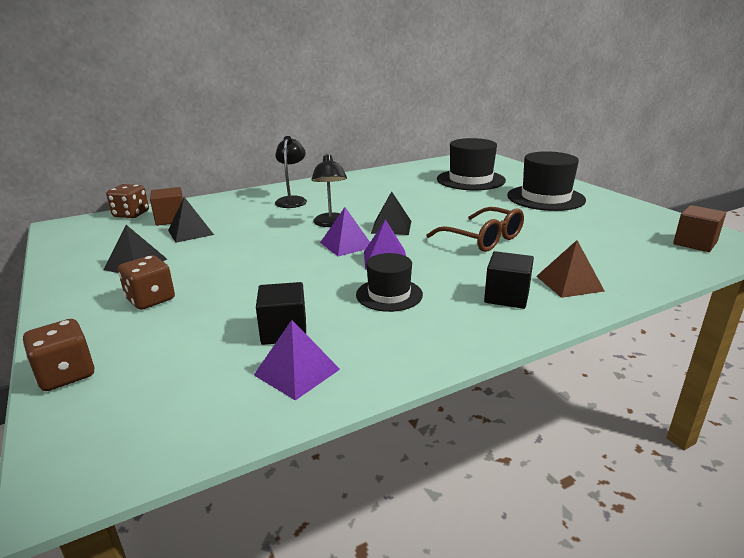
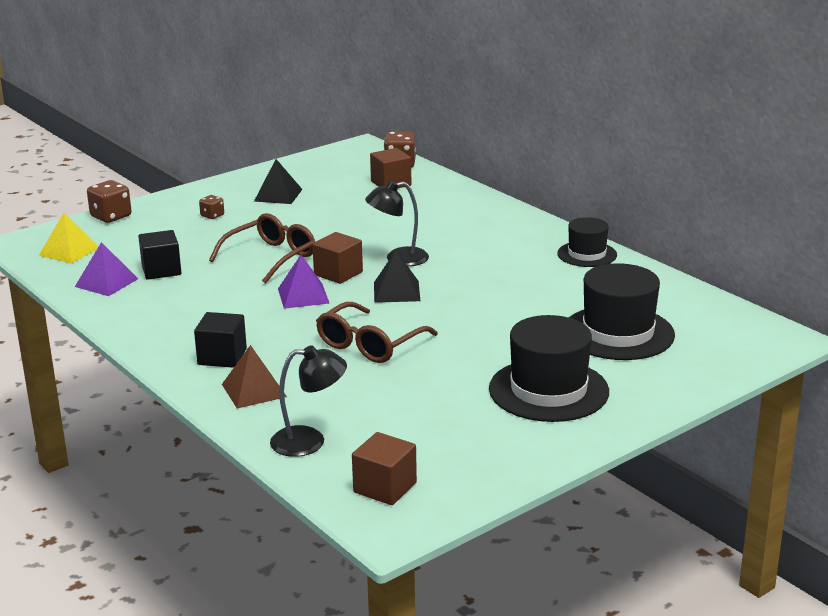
camera: 80 degrees right, 0 degrees up
brown dice [118,255,175,310] -> brown dice [199,195,224,219], size x0.57
black pyramid [168,197,214,243] -> none
black lamp [275,136,307,208] -> black lamp moved to [270,345,347,457]
purple pyramid [320,207,370,256] -> brown cube [312,232,363,284]
black hat [356,253,423,312] -> black hat moved to [557,217,617,267]
none -> yellow pyramid [39,213,99,264]
none -> brown glasses [209,213,315,284]

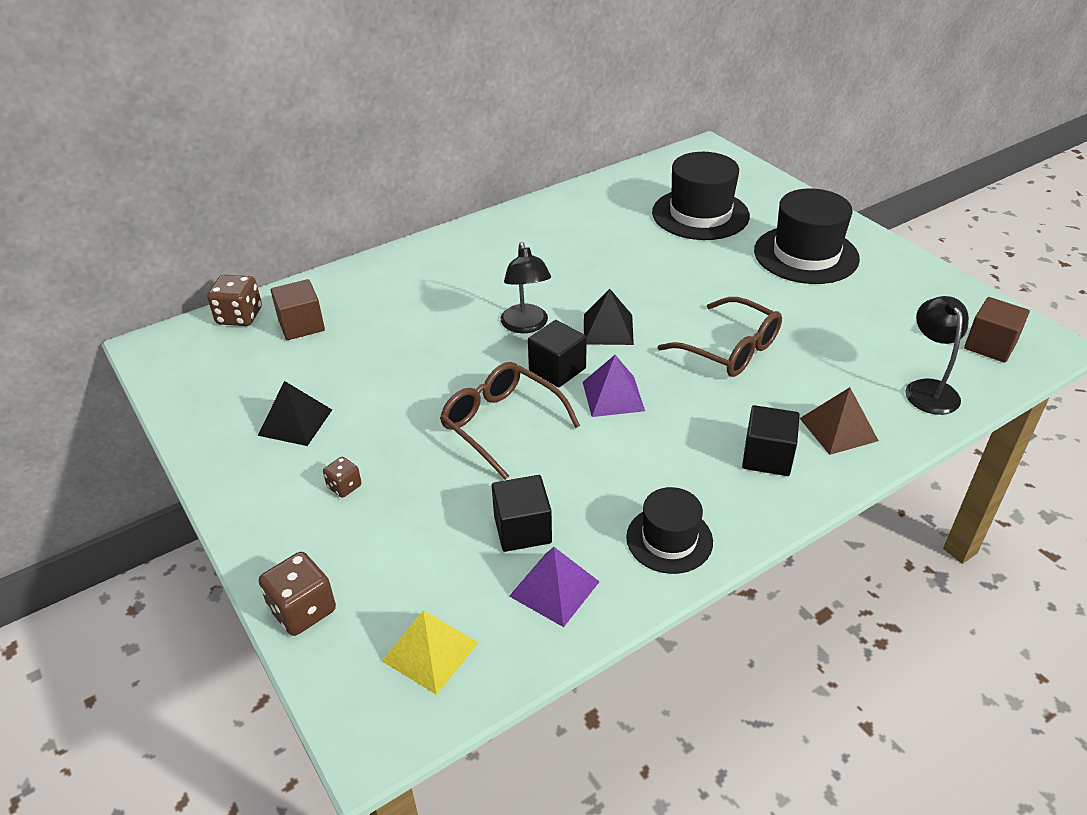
camera: 85 degrees left, 15 degrees up
brown cube [312,232,363,284] -> black cube [528,320,587,387]
black hat [557,217,617,267] -> black hat moved to [626,487,713,574]

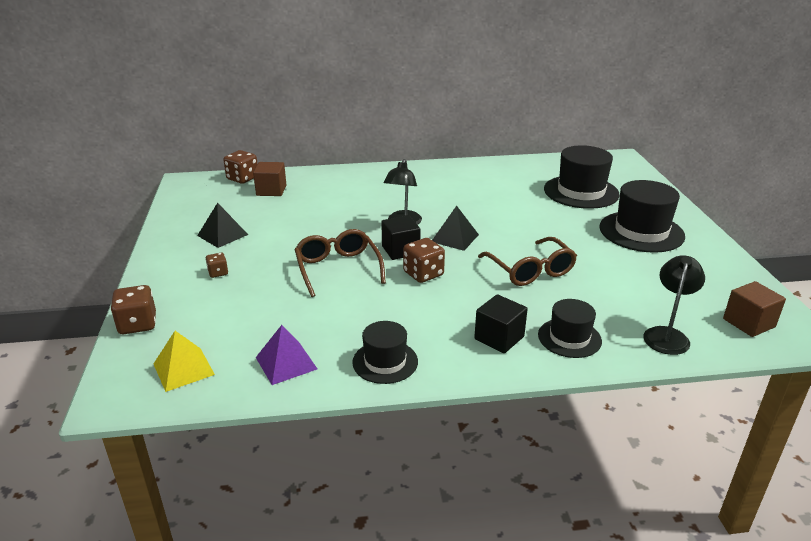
camera: 25 degrees right, 10 degrees down
black cube [492,475,552,552] -> none
purple pyramid [583,355,645,417] -> brown dice [403,238,445,283]
brown pyramid [800,387,879,455] -> black hat [538,299,602,358]

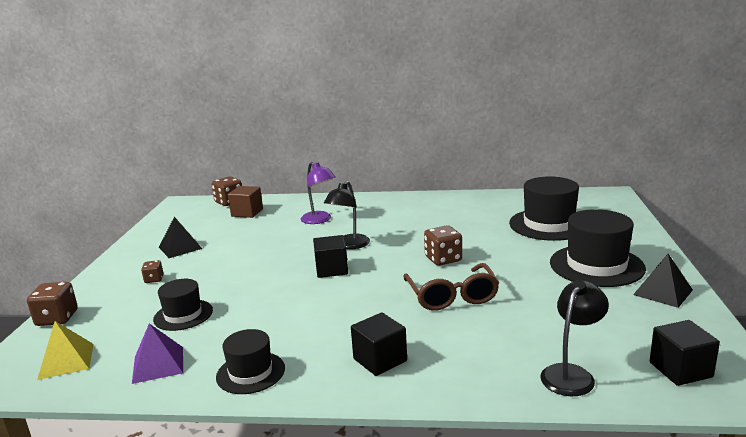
camera: 15 degrees right, 10 degrees down
brown glasses [295,229,386,297] -> none
brown dice [403,238,445,283] -> brown dice moved to [424,225,462,266]
black pyramid [432,206,479,251] -> black pyramid moved to [633,254,693,308]
black hat [538,299,602,358] -> black hat moved to [153,279,213,331]
brown cube [723,281,786,337] -> black cube [650,320,720,386]
none -> purple lamp [301,162,336,224]

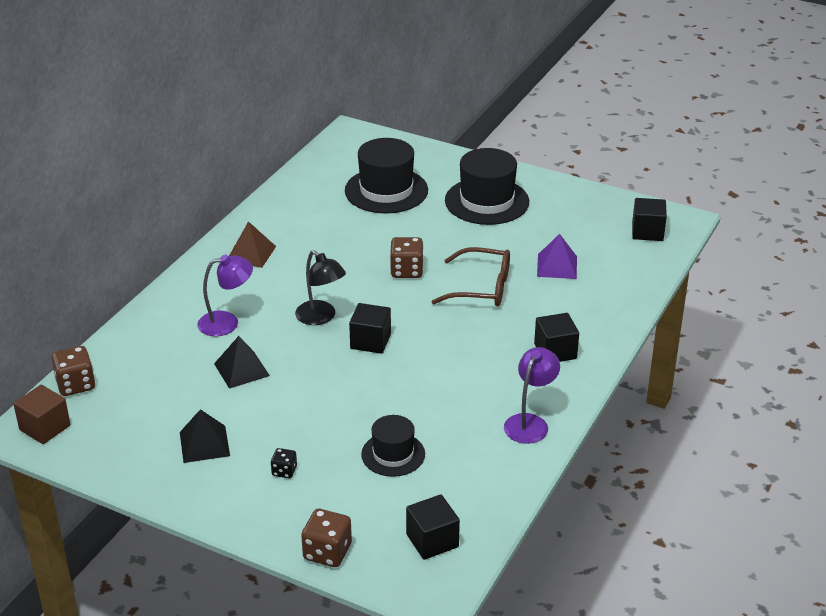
camera: 70 degrees left, 15 degrees up
yellow pyramid [37,321,94,380] -> black cube [406,494,460,560]
purple pyramid [132,323,183,384] -> purple pyramid moved to [537,234,577,279]
brown dice [141,260,164,283] -> black dice [271,448,297,478]
black hat [216,329,285,394] -> purple lamp [504,347,560,444]
brown cube [228,186,263,218] -> brown cube moved to [13,385,70,444]
black lamp [541,280,609,396] -> none
black pyramid [633,254,693,308] -> black pyramid moved to [214,336,270,389]
none -> brown pyramid [229,221,276,268]

